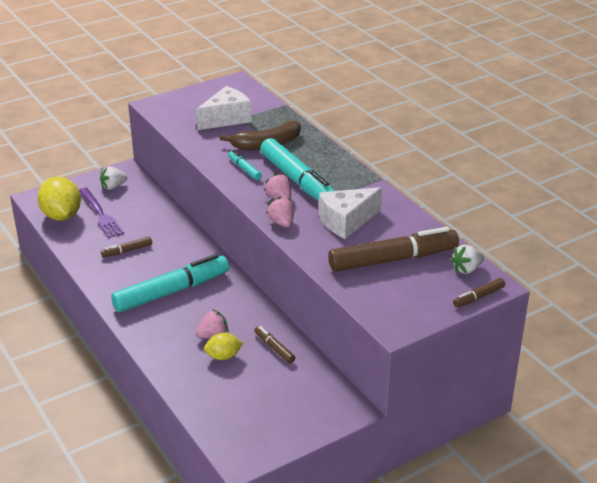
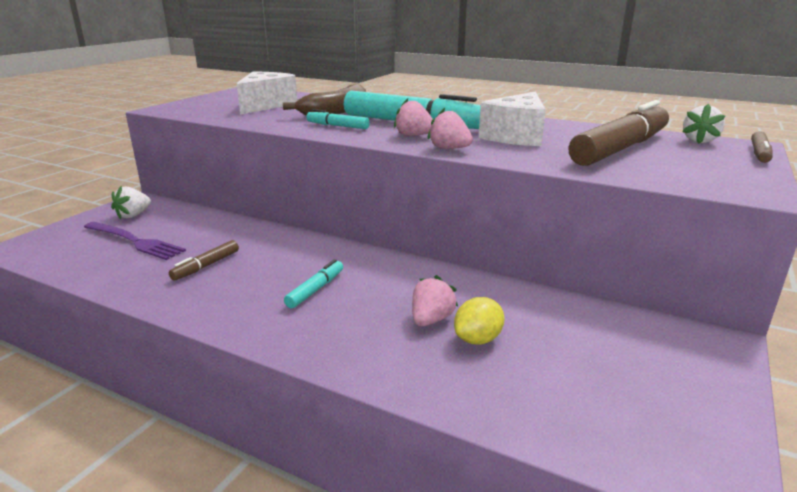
camera: 30 degrees left, 10 degrees down
yellow lemon [38,177,81,221] -> none
turquoise marker [111,254,229,312] -> turquoise marker [284,259,343,308], size x0.45
brown marker [254,326,296,363] -> none

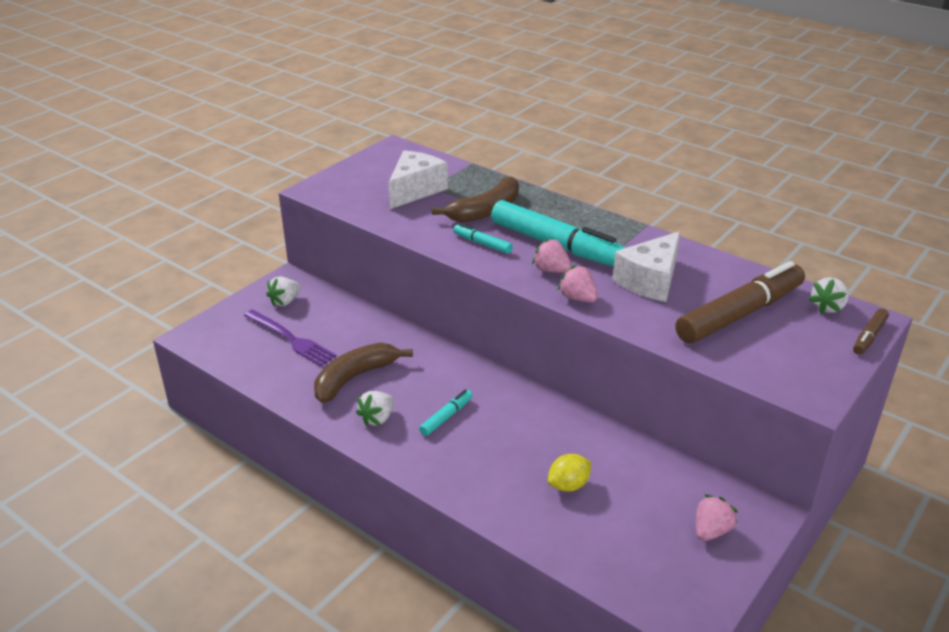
camera: 10 degrees right, 10 degrees up
brown marker [169,240,239,280] -> brown banana [314,343,413,403]
pink strawberry [412,275,458,326] -> pink strawberry moved to [696,494,738,541]
none -> white strawberry [356,391,394,427]

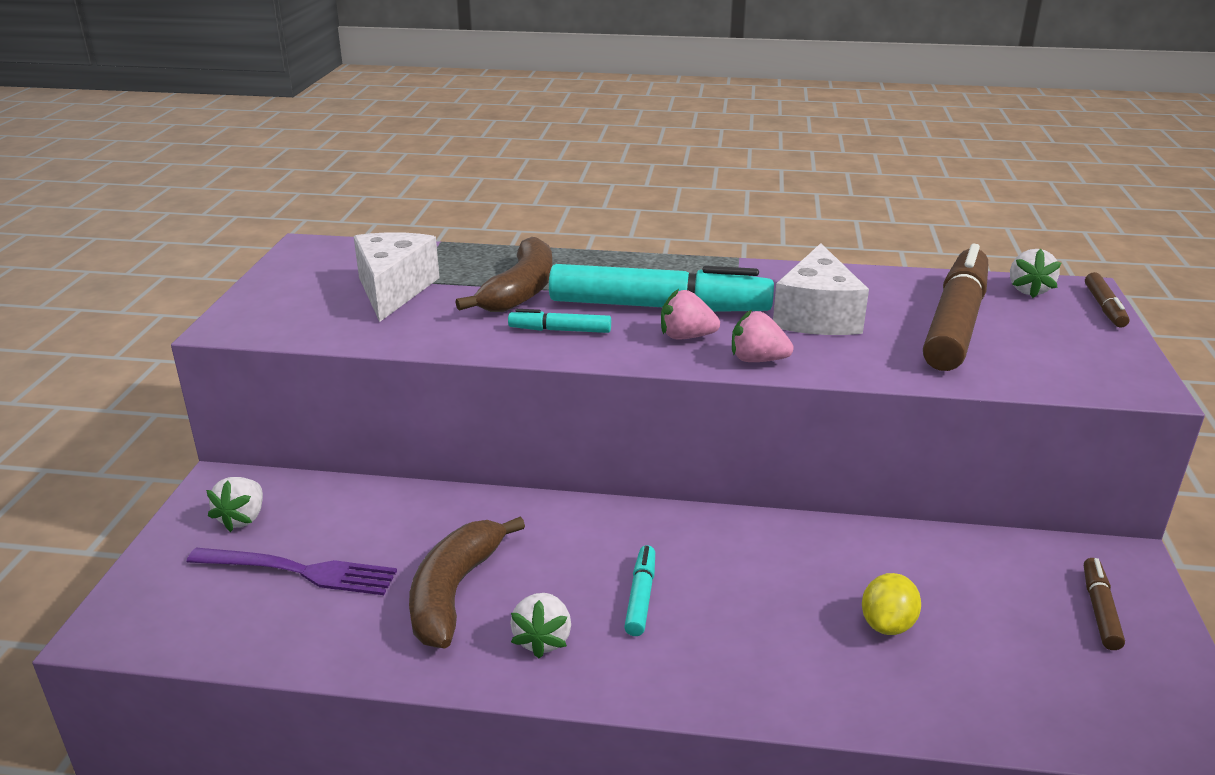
camera: 30 degrees left, 5 degrees down
pink strawberry [696,494,738,541] -> brown marker [1084,558,1125,650]

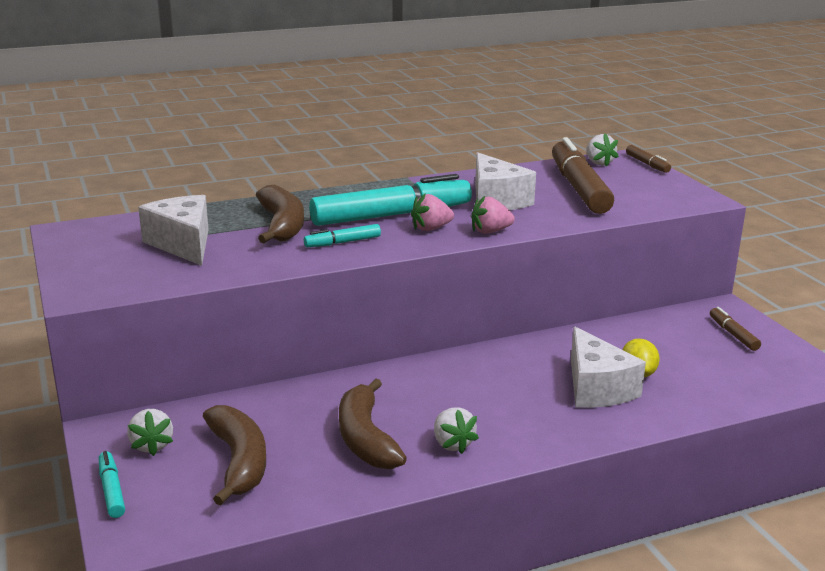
camera: 30 degrees left, 5 degrees down
purple fork [187,548,397,595] -> brown banana [203,405,266,505]
turquoise marker [624,545,655,636] -> turquoise marker moved to [99,451,125,518]
none -> white cheese [571,327,646,408]

